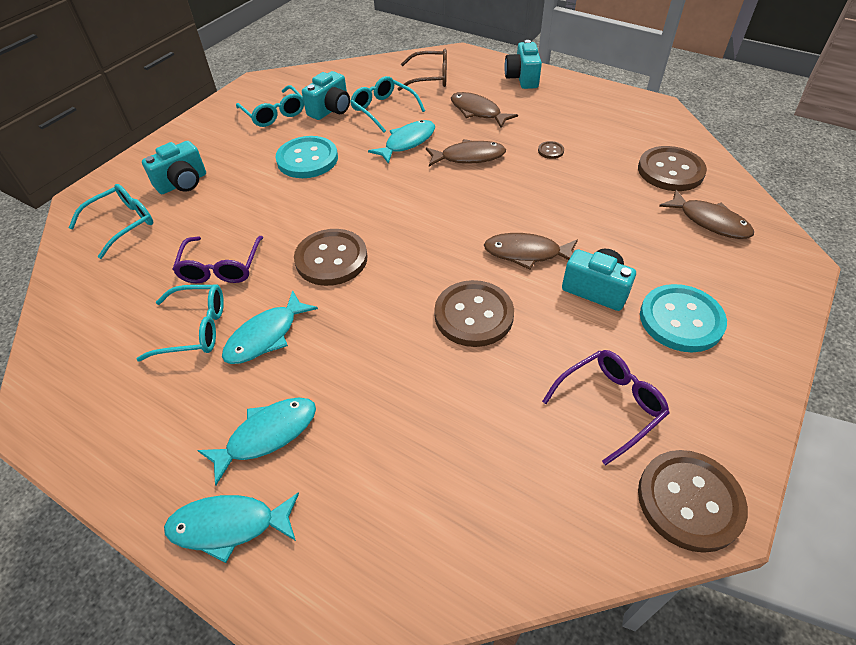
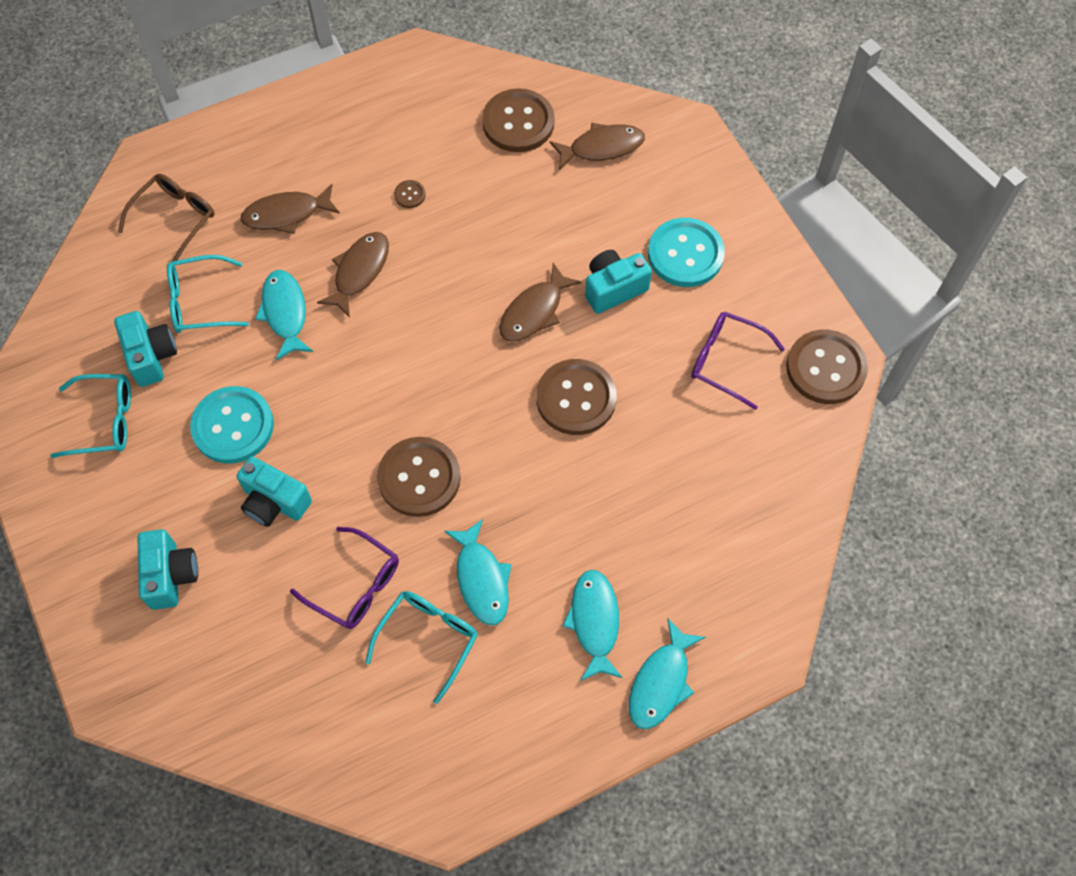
camera: 60 degrees left, 15 degrees up
turquoise glasses [69,184,153,259] -> none
turquoise camera [504,40,542,89] -> turquoise camera moved to [237,456,312,527]
purple glasses [542,350,670,466] -> purple glasses turned 60 degrees counterclockwise [691,312,785,410]

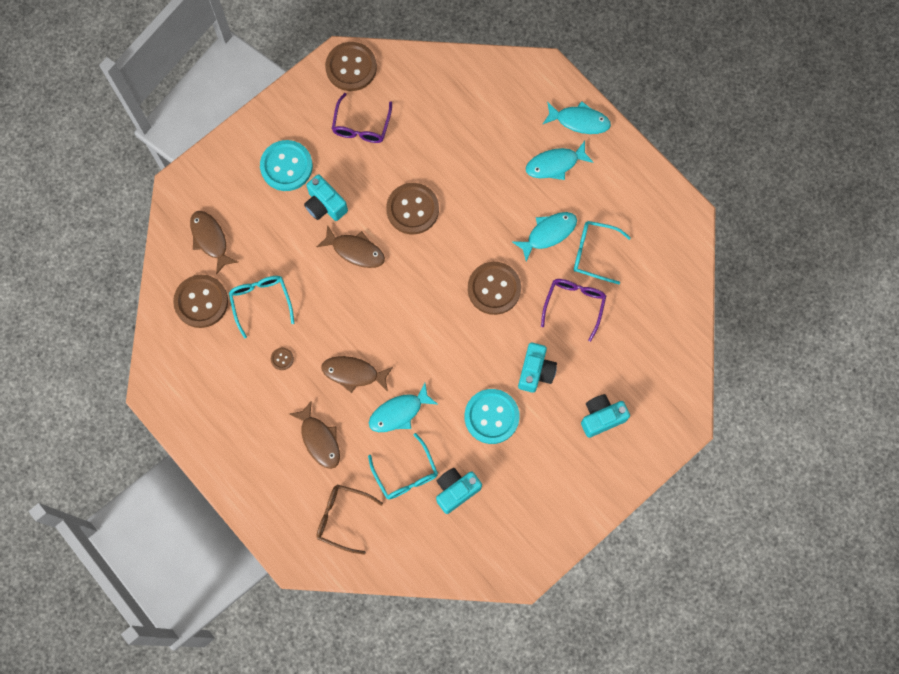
camera: 105 degrees left, 10 degrees up
turquoise glasses [51,374,131,458] -> turquoise glasses moved to [229,276,294,339]

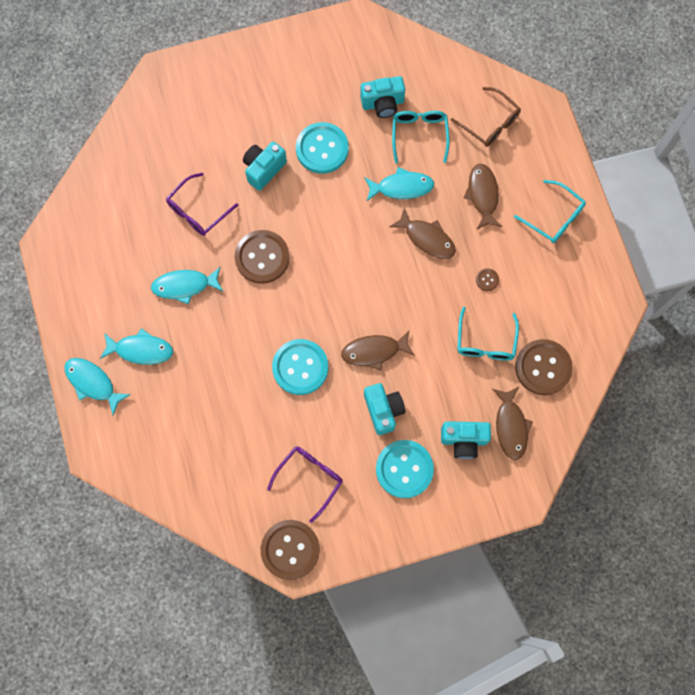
camera: 155 degrees left, 0 degrees up
brown fish [317,225,385,268] -> brown fish turned 60 degrees counterclockwise [341,331,415,371]
brown button [386,183,439,234] -> turquoise button [272,339,328,395]
turquoise glasses [574,221,631,284] -> turquoise glasses moved to [514,180,586,243]
turquoise camera [581,394,630,438] -> turquoise camera moved to [441,421,491,459]

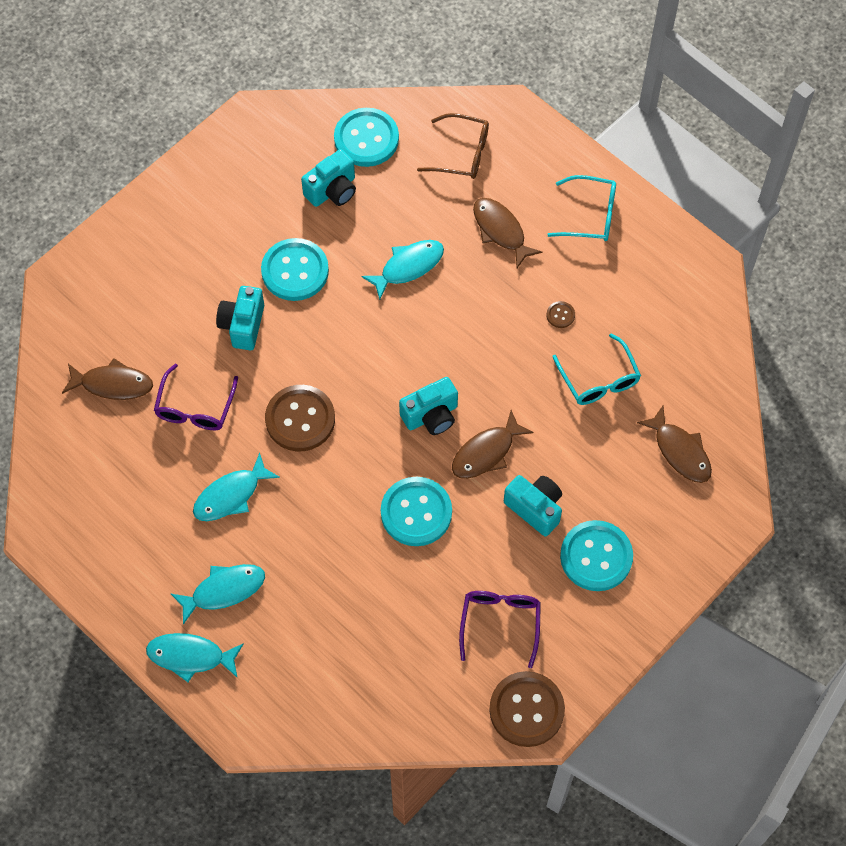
camera: 30 degrees left, 10 degrees down
brown fish [389,208,456,259] -> brown fish moved to [62,358,153,400]
turquoise glasses [392,111,450,163] -> none
turquoise camera [441,421,491,459] -> turquoise camera moved to [399,377,458,435]
brown button [515,339,573,395] -> none
none -> turquoise button [334,108,399,167]

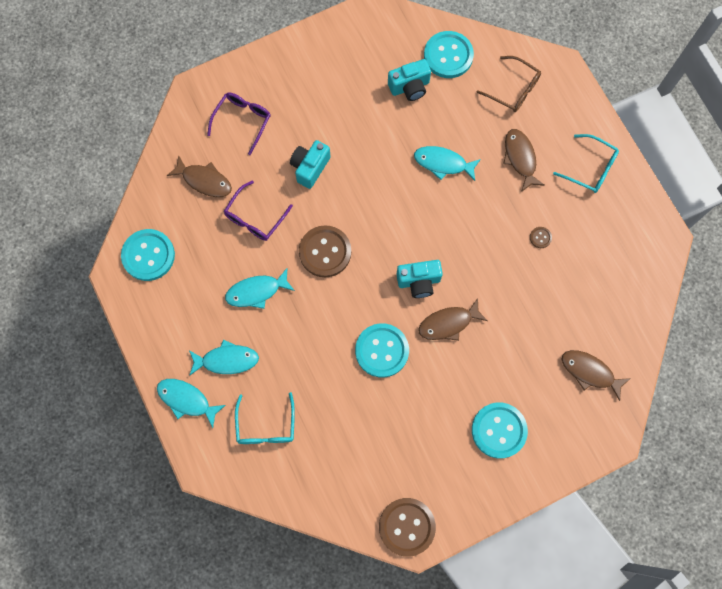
camera: 20 degrees right, 10 degrees up
turquoise button [261,238,329,301] -> turquoise button moved to [121,229,175,281]
turquoise fish [362,240,444,300] -> turquoise fish turned 150 degrees counterclockwise [414,146,481,181]
purple glasses [459,591,541,668] -> purple glasses moved to [207,93,271,155]
turquoise camera [504,475,562,536] -> none
turquoise glasses [552,333,641,405] -> turquoise glasses moved to [235,392,295,444]
brown fish [637,406,712,483] -> brown fish turned 135 degrees clockwise [562,350,631,401]

